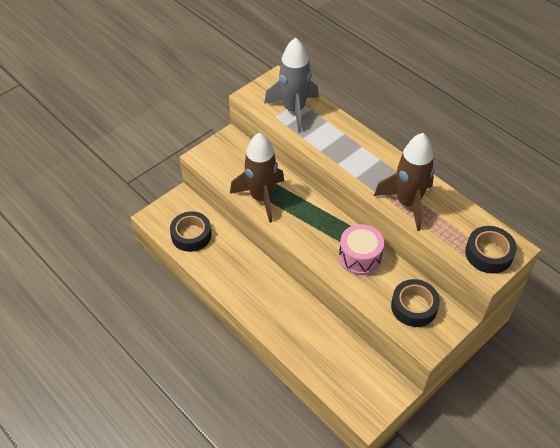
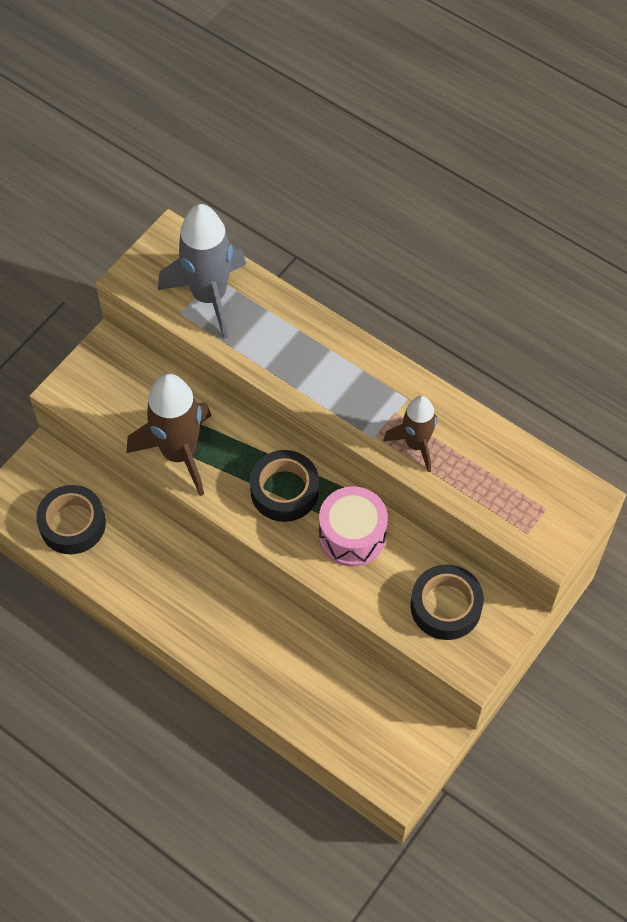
camera: 10 degrees left, 10 degrees up
brown rocket [374,133,435,231] -> brown rocket [383,396,437,472], size x0.60
black tape [465,226,517,274] -> black tape moved to [250,450,319,522]

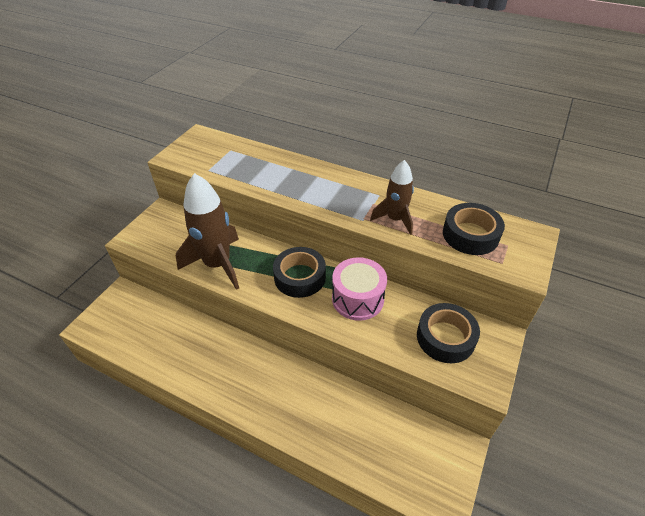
camera: 10 degrees left, 15 degrees down
black tape [36,485,106,554] -> black tape moved to [443,203,505,255]
grey rocket [158,204,246,339] -> none

